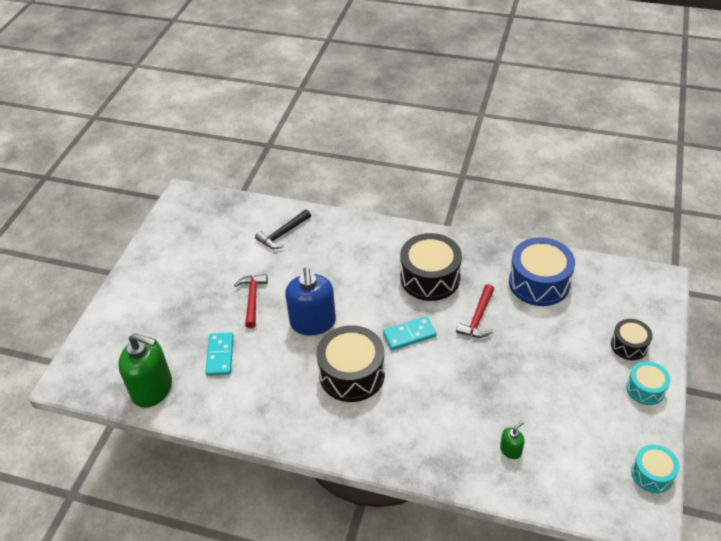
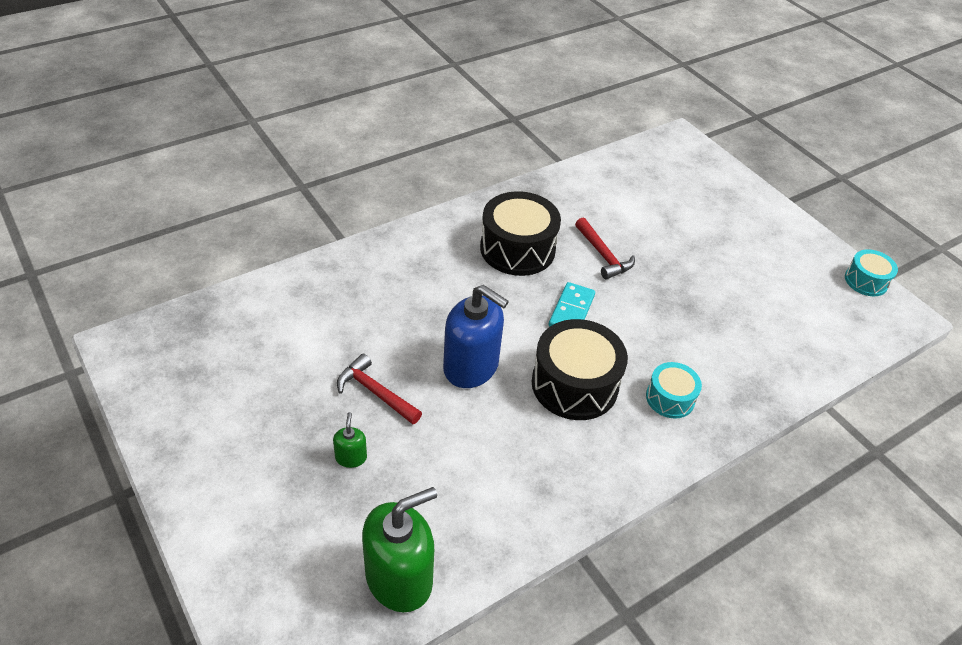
camera: 55 degrees left, 0 degrees up
turquoise domino [205,332,234,376] -> none
black hammer [255,209,311,249] -> none
green soap dispenser [500,421,525,459] -> green soap dispenser moved to [333,412,367,468]
blue drum [509,237,575,306] -> none
black drum [611,319,653,360] -> none
turquoise drum [626,361,671,405] -> turquoise drum moved to [646,362,702,419]

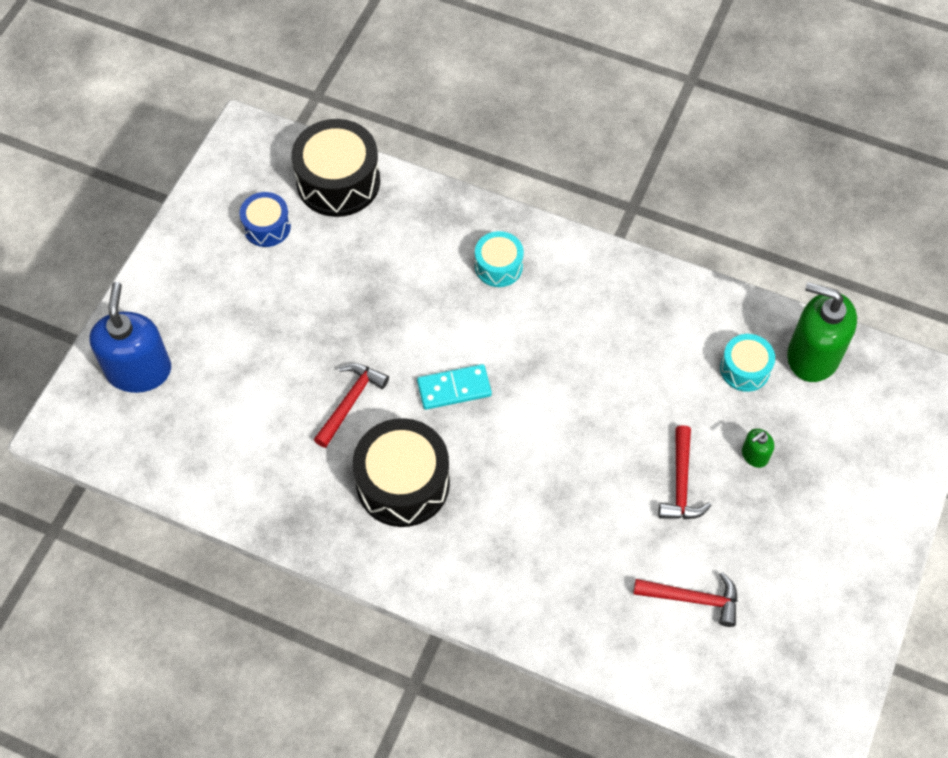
camera: 120 degrees left, 15 degrees up
blue soap dispenser [443,285,509,388] -> blue soap dispenser moved to [89,282,171,393]
black drum [532,319,628,420] -> black drum moved to [292,119,380,217]
turquoise drum [845,249,898,296] -> turquoise drum moved to [720,334,775,392]
none -> blue drum [240,192,291,247]
none -> red hammer [633,572,738,627]

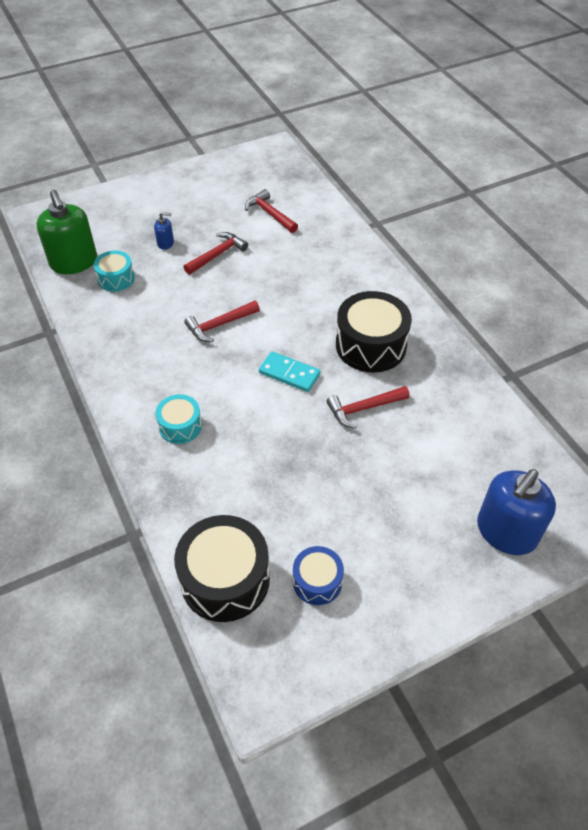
camera: 140 degrees left, 10 degrees down
green soap dispenser [742,428,774,468] -> blue soap dispenser [154,212,174,250]
none -> red hammer [184,301,260,342]

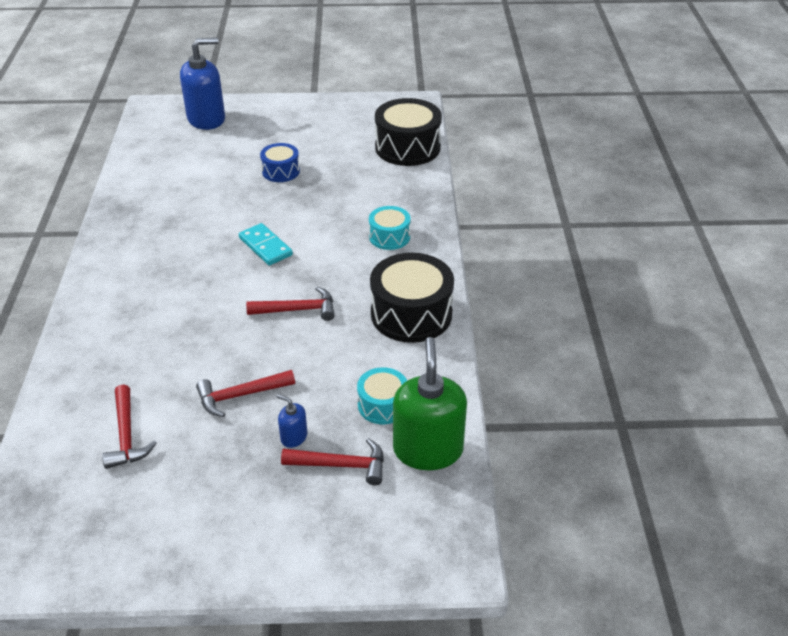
camera: 155 degrees left, 10 degrees down
blue drum [293,546,344,605] -> blue drum moved to [260,143,300,182]
red hammer [326,386,410,429] -> red hammer moved to [281,438,384,486]
black drum [336,291,412,372] -> black drum moved to [370,253,454,343]

